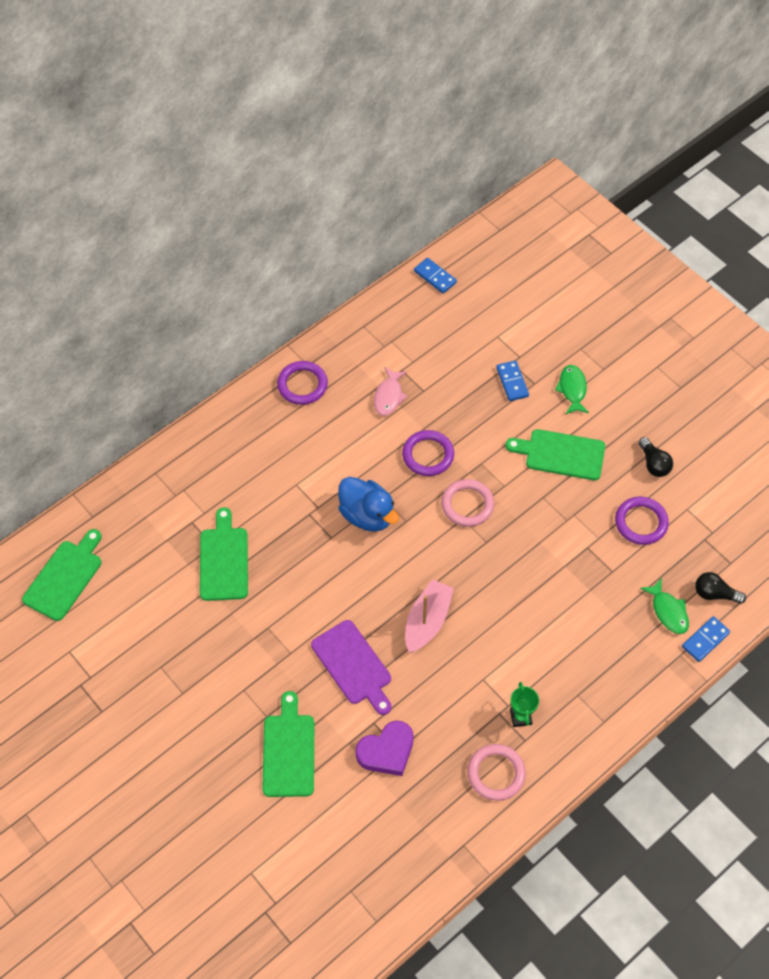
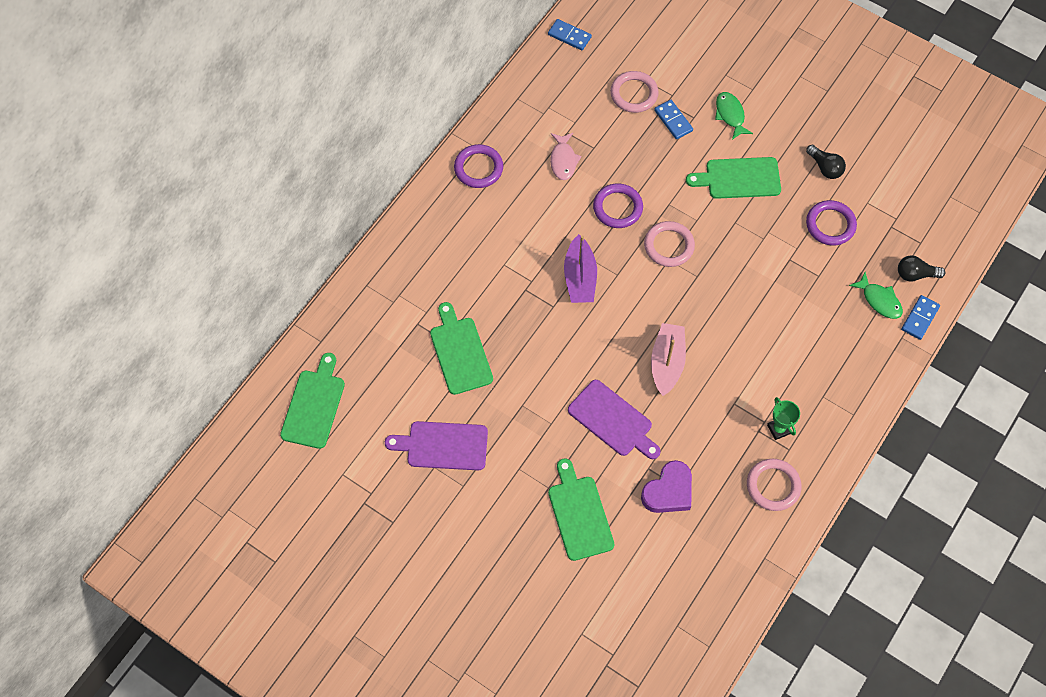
camera: 15 degrees left, 5 degrees up
blue duck [338,477,399,532] -> purple boat [564,234,597,303]
none -> purple cutting board [385,421,488,471]
none -> pink ring [610,71,659,113]

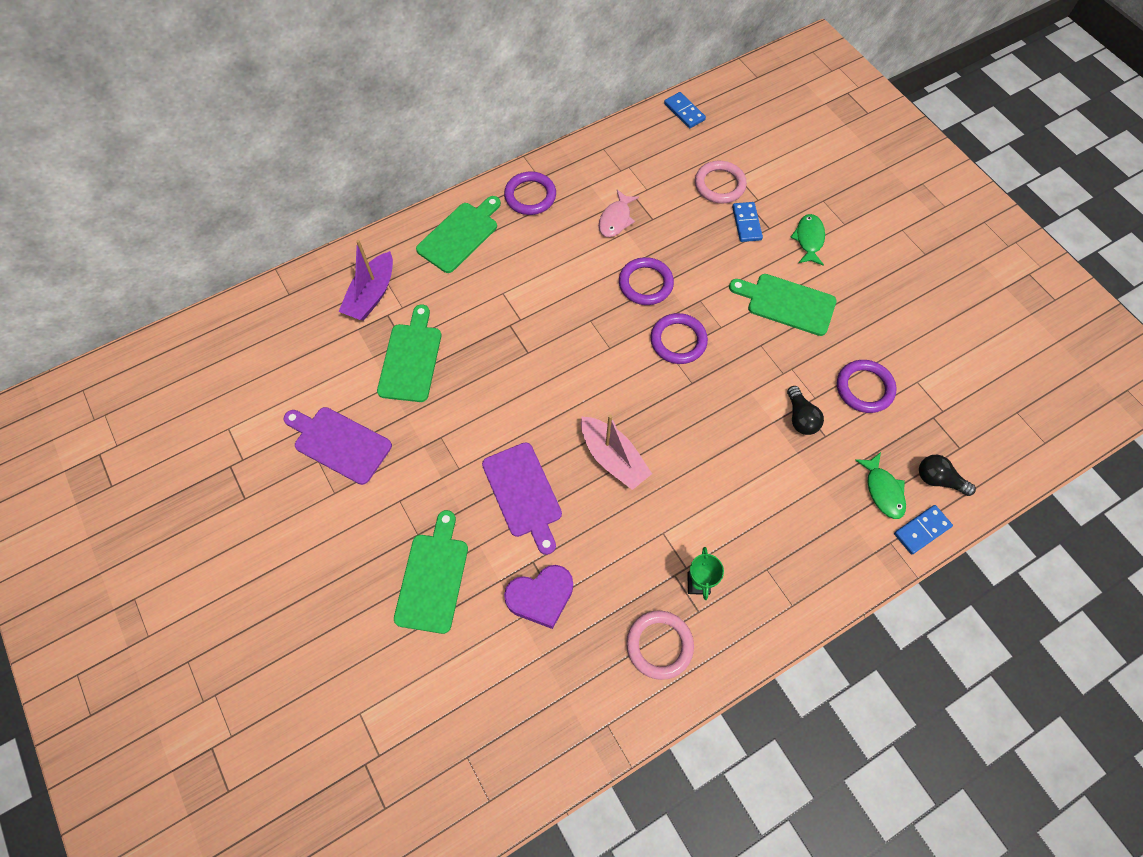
camera: 25 degrees right, 0 degrees up
green cutting board [280,353,345,449] -> green cutting board moved to [416,196,501,273]
purple boat [564,234,597,303] -> purple boat moved to [339,240,393,321]
pink ring [644,221,695,267] -> purple ring [650,313,708,364]
pink boat [651,323,686,396] -> pink boat turned 105 degrees clockwise [581,414,652,490]
black light bulb [806,145,846,179] -> black light bulb moved to [787,386,824,435]

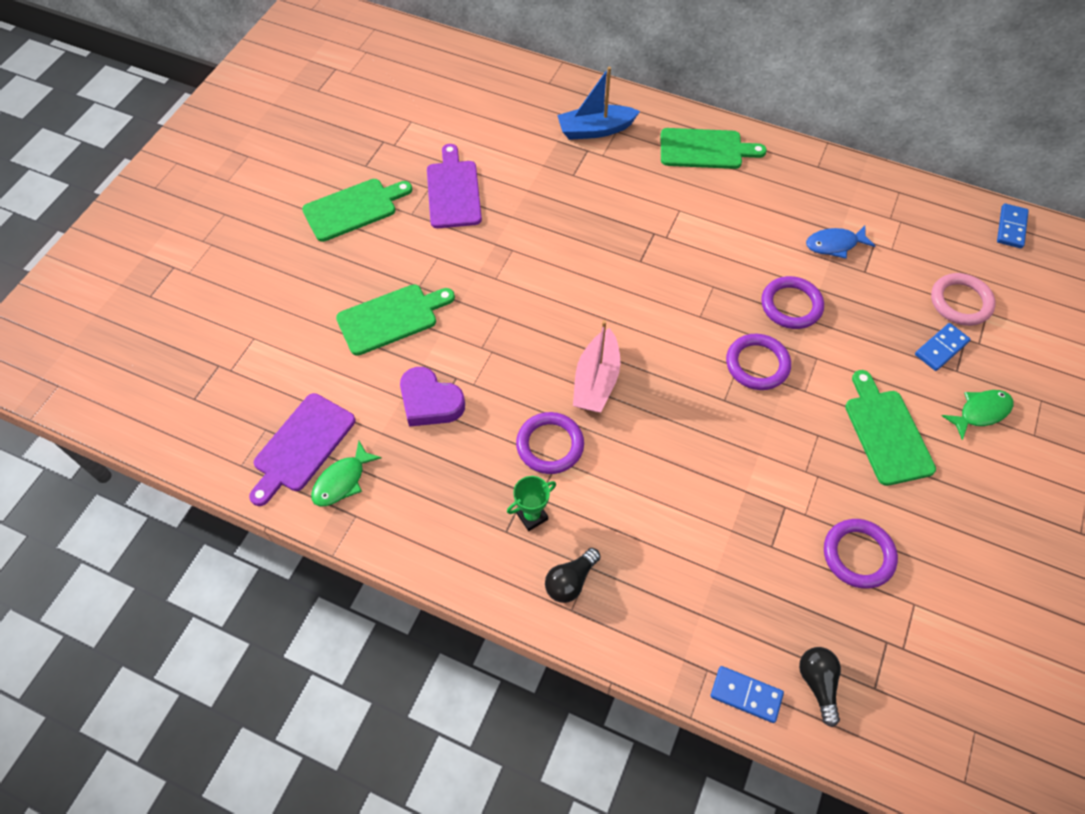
camera: 55 degrees right, 5 degrees down
purple boat [339,240,393,321] -> blue boat [557,67,640,140]
green cutting board [377,304,441,402] -> green cutting board moved to [302,179,412,242]
purple cutting board [482,442,562,555] -> purple cutting board moved to [249,393,356,506]
purple ring [504,172,556,215] -> purple ring moved to [516,412,584,474]
pink fish [599,190,639,237] -> blue fish [806,226,875,259]
pink ring [626,610,694,680] -> none
black light bulb [787,386,824,435] -> black light bulb moved to [545,548,601,603]
green fish [855,452,906,519] -> green fish moved to [311,441,382,507]

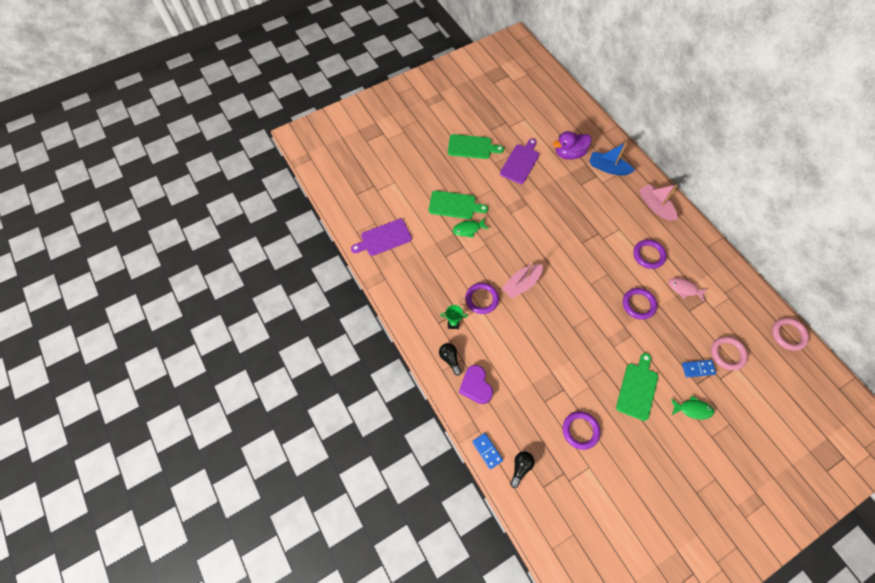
camera: 35 degrees right, 5 degrees up
green fish [311,441,382,507] -> green fish moved to [453,218,489,238]
purple heart [400,367,465,427] -> purple heart moved to [459,365,493,404]
black light bulb [545,548,601,603] -> black light bulb turned 75 degrees clockwise [439,343,462,376]
green cutting board [661,128,767,169] -> pink boat [639,184,678,221]
purple ring [726,334,791,390] -> purple ring moved to [633,240,667,269]
blue fish [806,226,875,259] -> pink fish [669,278,707,302]
blue domino [997,203,1029,248] -> pink ring [772,318,809,351]
none -> purple duck [553,131,591,160]

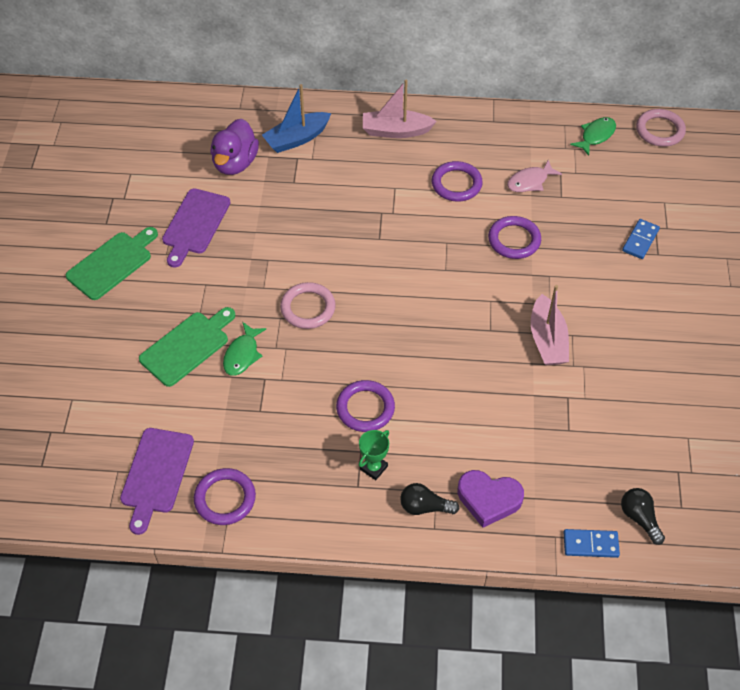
camera: 55 degrees left, 10 degrees down
purple cutting board [500,138,539,184] -> purple cutting board turned 135 degrees counterclockwise [162,188,231,268]
pink boat [502,259,543,299] -> pink boat moved to [531,285,569,365]
purple ring [563,411,600,450] -> purple ring moved to [194,468,256,525]
green cutting board [616,353,658,421] -> none
green fish [671,396,714,419] -> green fish moved to [570,117,616,156]
pink ring [711,336,748,370] -> pink ring moved to [280,282,336,329]

